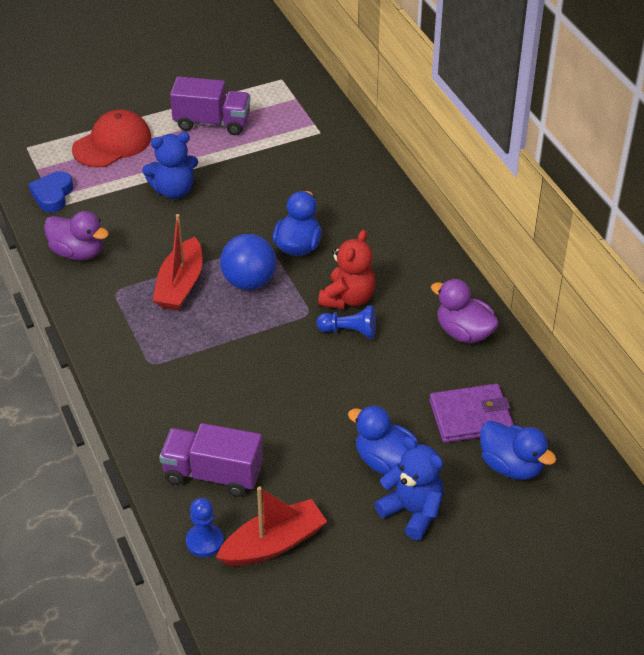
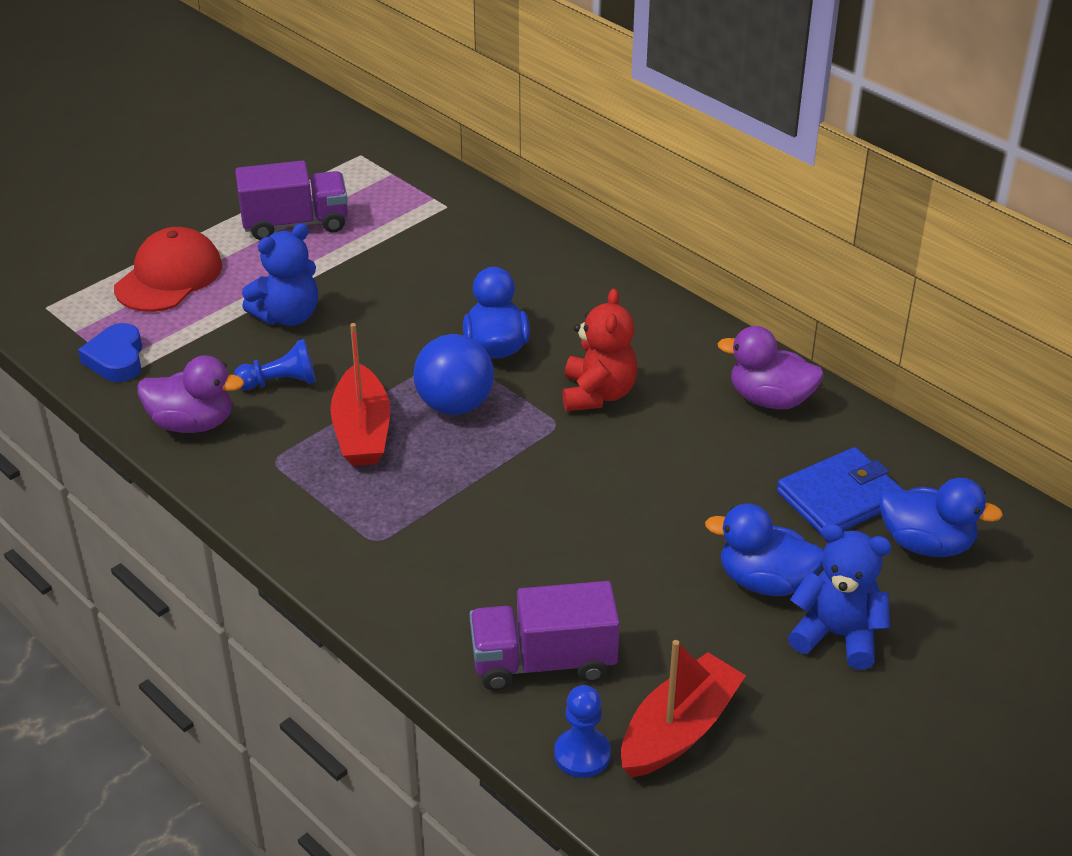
camera: 20 degrees left, 5 degrees down
blue pawn [317,306,376,339] -> blue pawn moved to [234,339,316,390]
purple wallet [429,384,514,443] -> blue wallet [777,447,903,534]

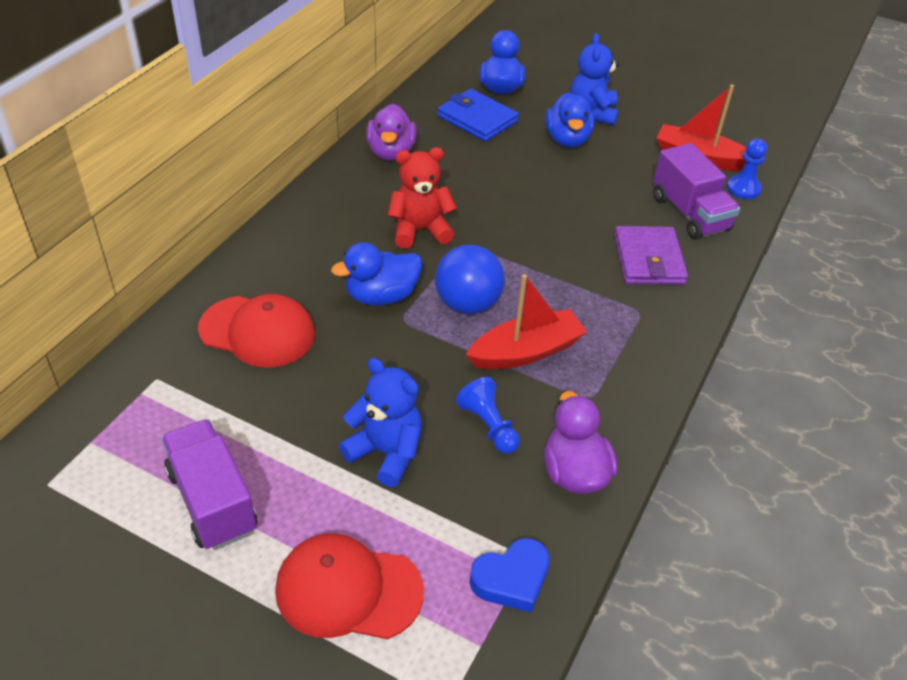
camera: 110 degrees left, 5 degrees up
none -> red cap [198,294,315,367]
none -> purple wallet [614,226,688,285]

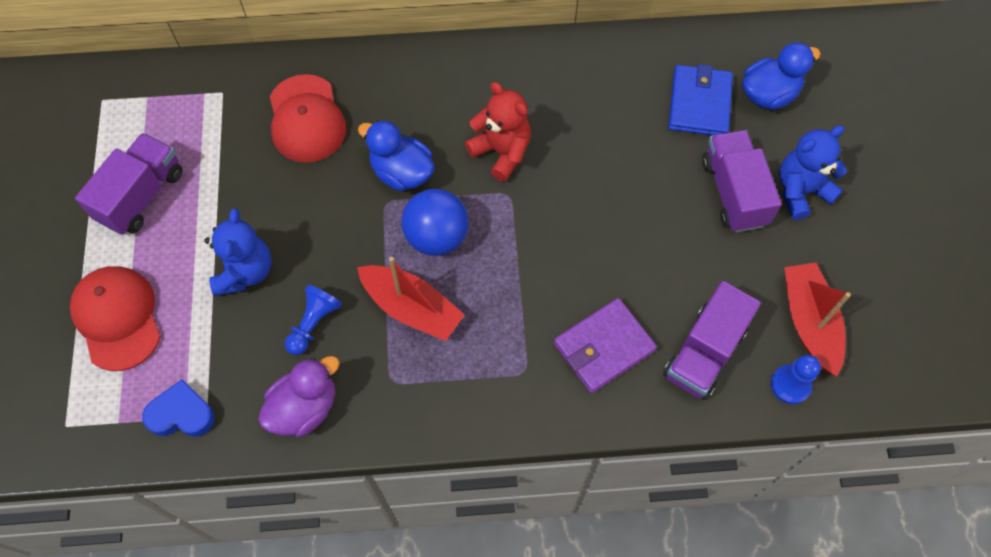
camera: 60 degrees right, 20 degrees up
purple duck [366,104,417,161] -> none
blue heart [470,538,550,612] -> blue heart turned 150 degrees clockwise [142,379,215,437]
blue duck [545,92,594,148] -> purple truck [702,130,782,232]

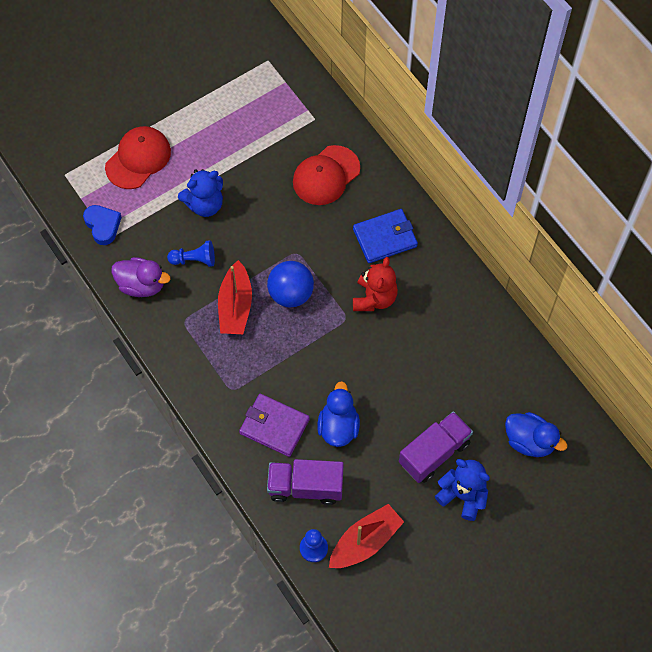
camera: 60 degrees right, 0 degrees up
purple truck [75,133,183,235] -> none
blue duck [358,120,434,191] -> blue duck moved to [317,381,360,447]
blue wallet [668,64,733,135] -> blue wallet moved to [353,209,418,263]

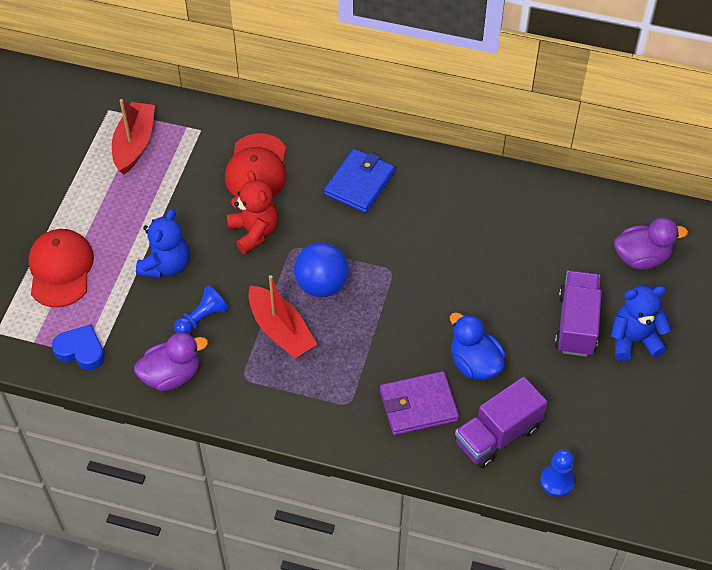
camera: 40 degrees left, 10 degrees down
red boat [329,504,404,568] -> red boat moved to [112,99,155,174]
red teddy bear [353,257,398,311] -> red teddy bear moved to [227,170,278,254]
blue duck [505,412,568,457] -> purple duck [614,218,688,269]

